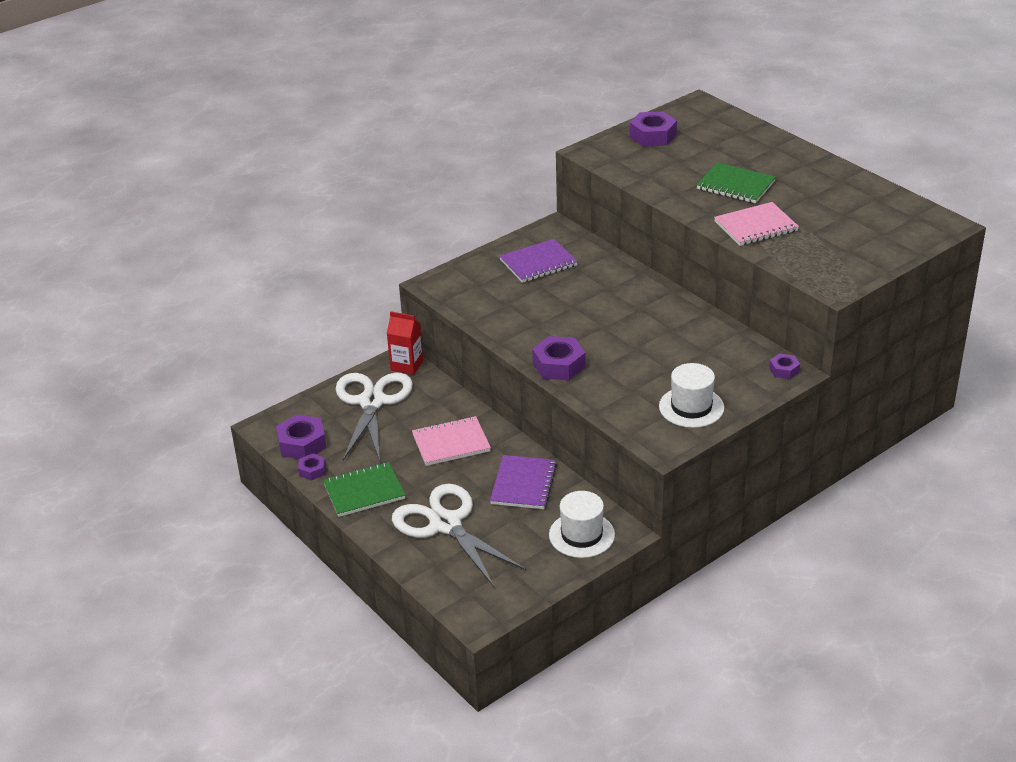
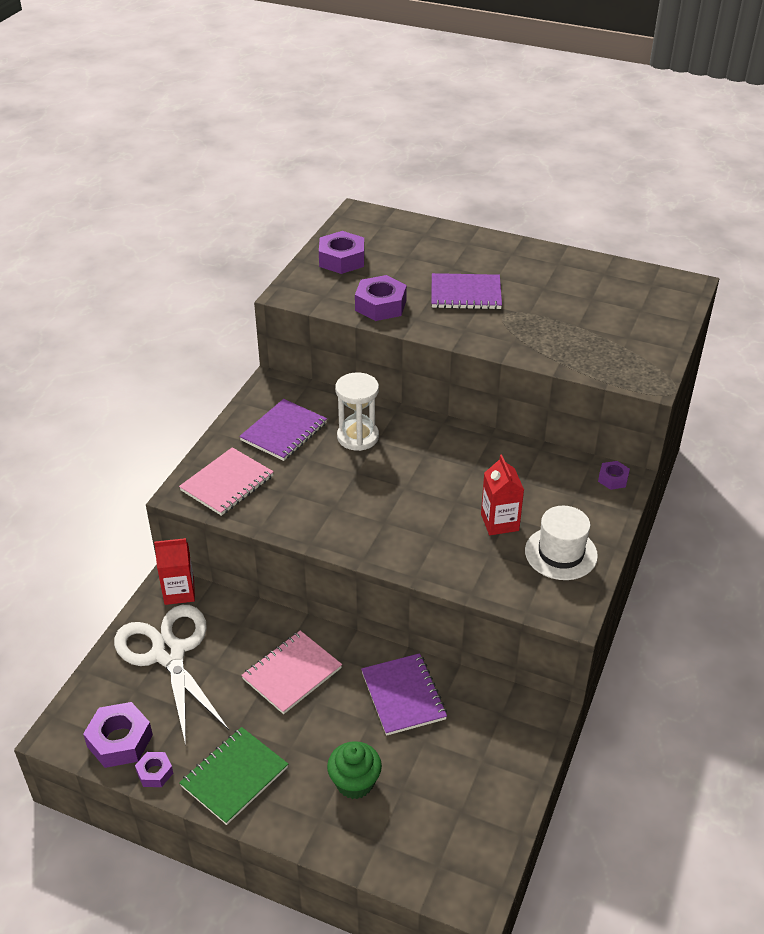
camera: 30 degrees left, 5 degrees up
white scissors [392,484,527,587] -> green cupcake [327,741,382,799]
purple nut [532,336,586,380] -> purple nut moved to [355,275,407,321]
white hat [549,491,615,558] -> none
green notebook [696,162,776,204] -> purple notebook [432,273,502,310]
pink notebook [714,202,799,246] -> pink notebook moved to [179,447,274,516]
none -> white hourglass [335,373,379,451]
none -> red carton [481,454,524,535]

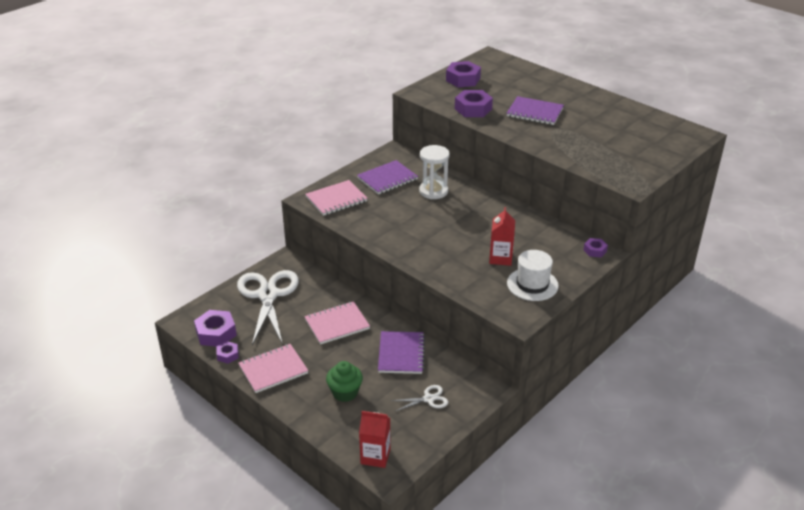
camera: 20 degrees right, 5 degrees down
red carton [154,538,195,605] -> red carton moved to [359,411,391,468]
green notebook [179,727,288,825] -> pink notebook [238,344,308,393]
none -> white scissors [390,385,448,412]

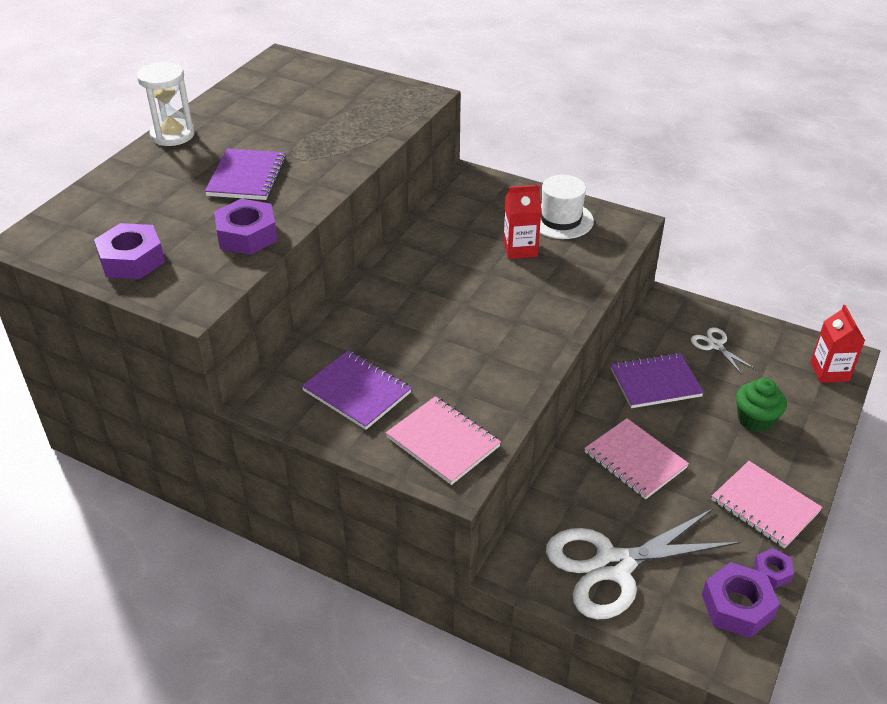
camera: 105 degrees left, 5 degrees up
white hourglass [419,145,450,199] -> white hourglass moved to [137,62,195,146]
purple nut [583,238,608,257] -> none

